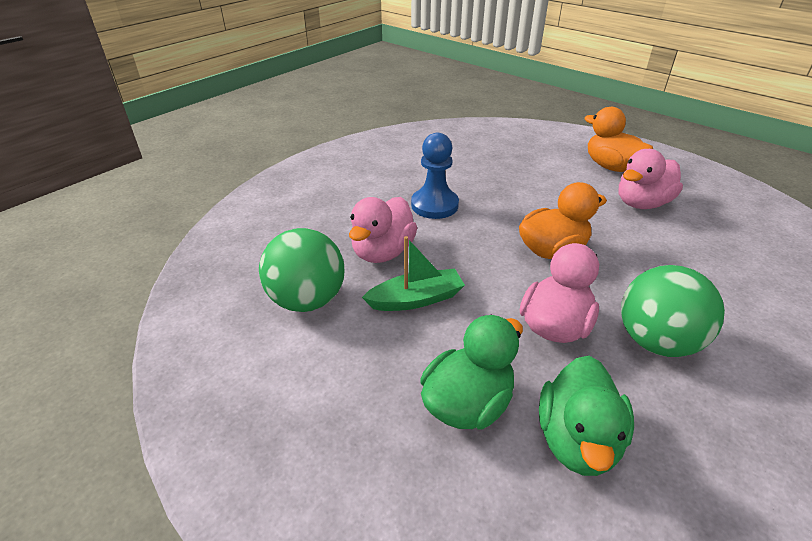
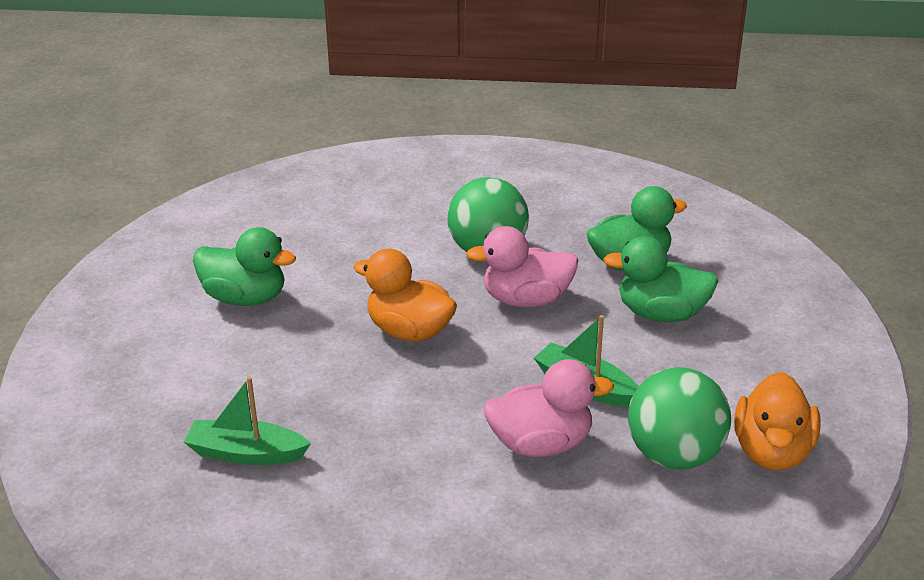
camera: 125 degrees left, 5 degrees down
blue pawn [411,133,459,219] -> none
orange duck [584,107,653,172] -> orange duck moved to [735,372,821,471]
pink duck [619,149,683,209] -> green duck [193,227,296,306]
none -> green boat [184,377,311,465]

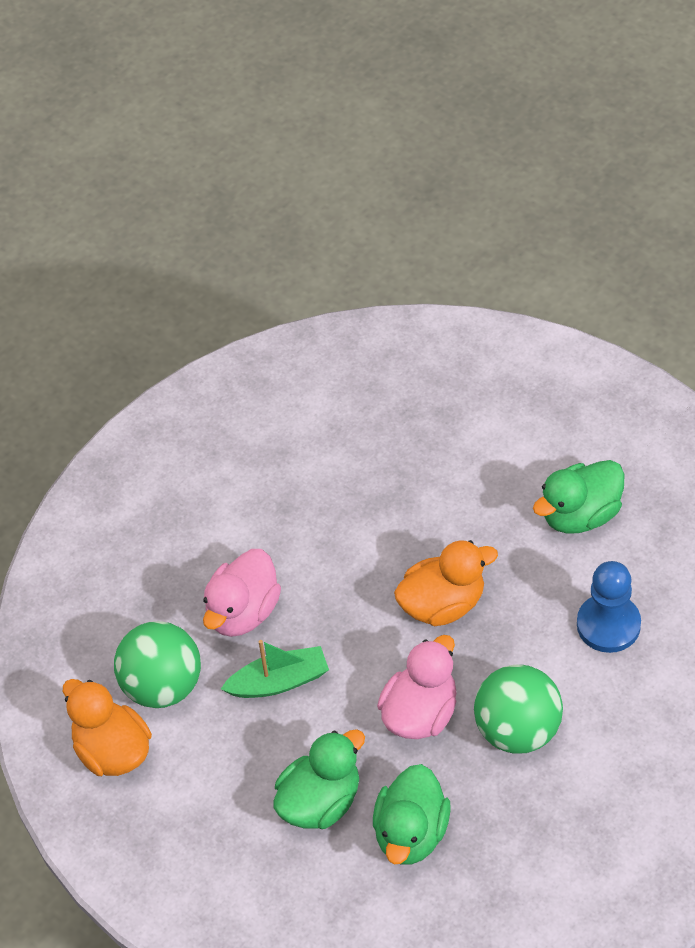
camera: 130 degrees right, 20 degrees up
green boat [184,377,311,465] -> none
none -> blue pawn [577,561,641,653]

